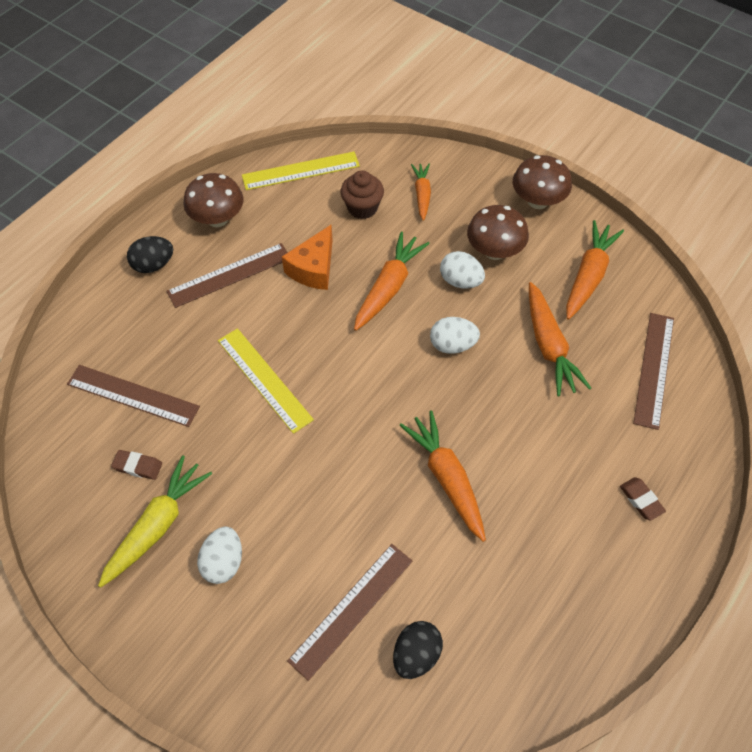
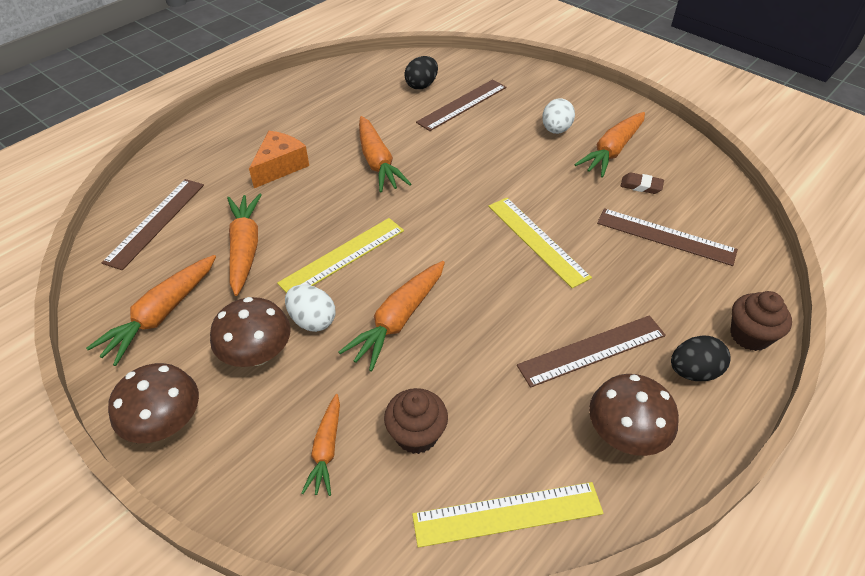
camera: 175 degrees left, 10 degrees down
yellow carrot [98,455,212,588] -> orange carrot [574,112,645,178]
orange cheese [282,225,333,290] -> orange cheese moved to [249,131,309,188]
white egg [430,317,480,354] -> yellow ruler [277,218,404,293]
brown eraser [620,477,666,521] -> none
none -> brown cupcake [730,291,792,351]

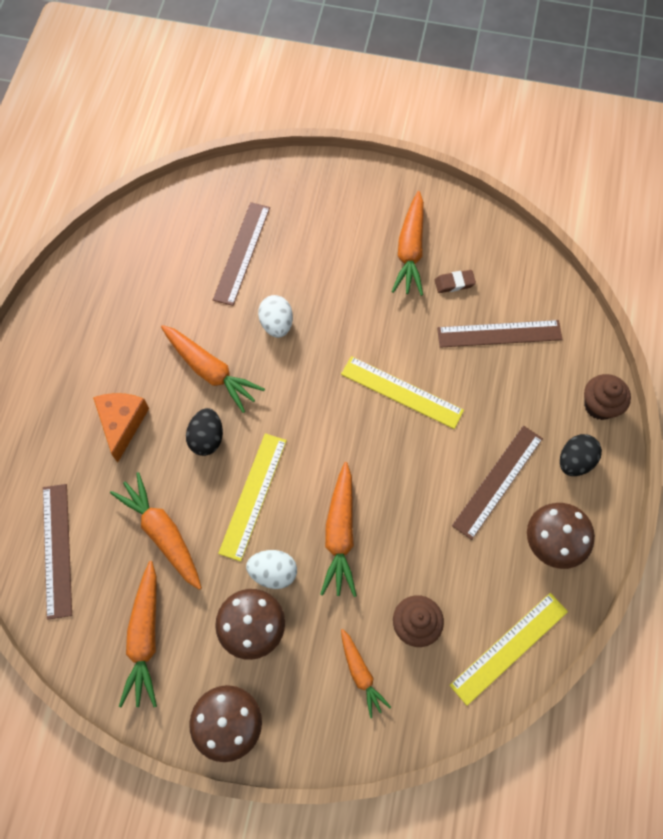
camera: 30 degrees left, 20 degrees up
black egg [404,56,438,90] -> black egg moved to [186,408,223,456]
white egg [542,98,575,134] -> white egg moved to [258,295,293,338]

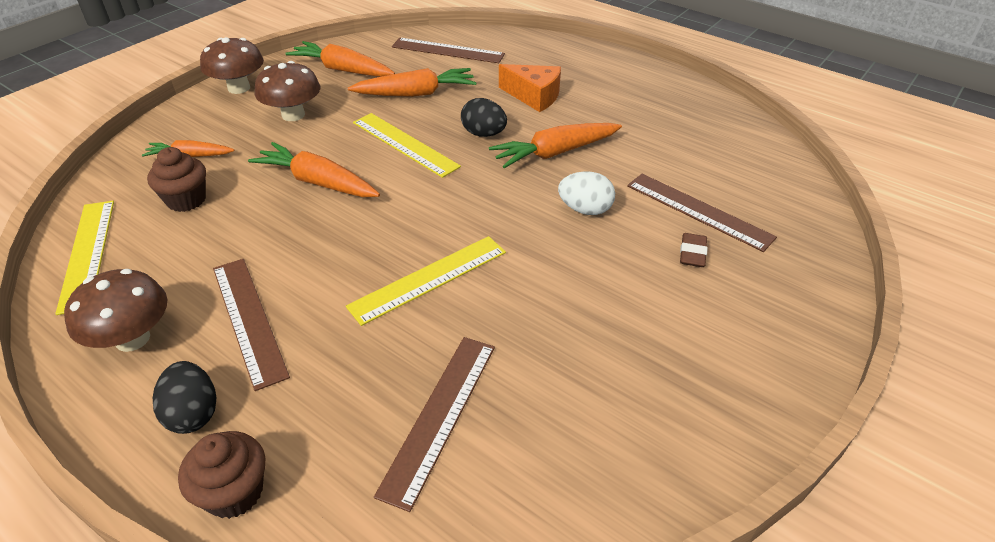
camera: 115 degrees right, 25 degrees down
white egg [246,550,297,589] -> none
orange carrot [392,191,424,296] -> none
brown eraser [435,270,476,293] -> brown eraser moved to [680,233,708,267]

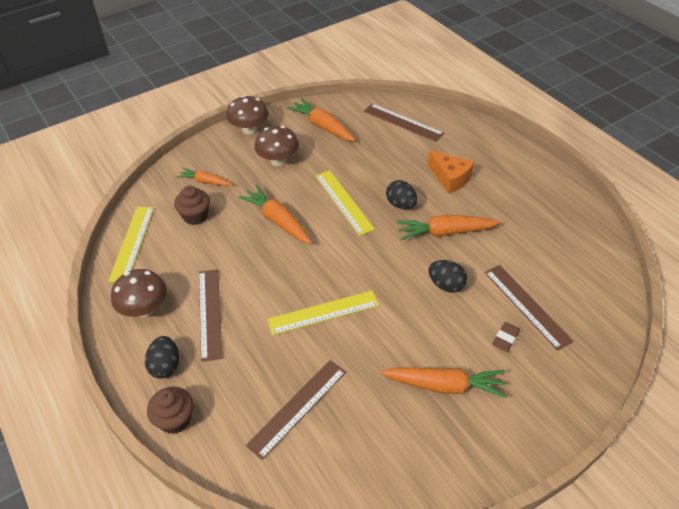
camera: 20 degrees right, 5 degrees up
orange carrot [348,68,476,97] -> orange carrot moved to [381,367,507,398]
white egg [558,171,615,215] -> black egg [428,260,467,292]

